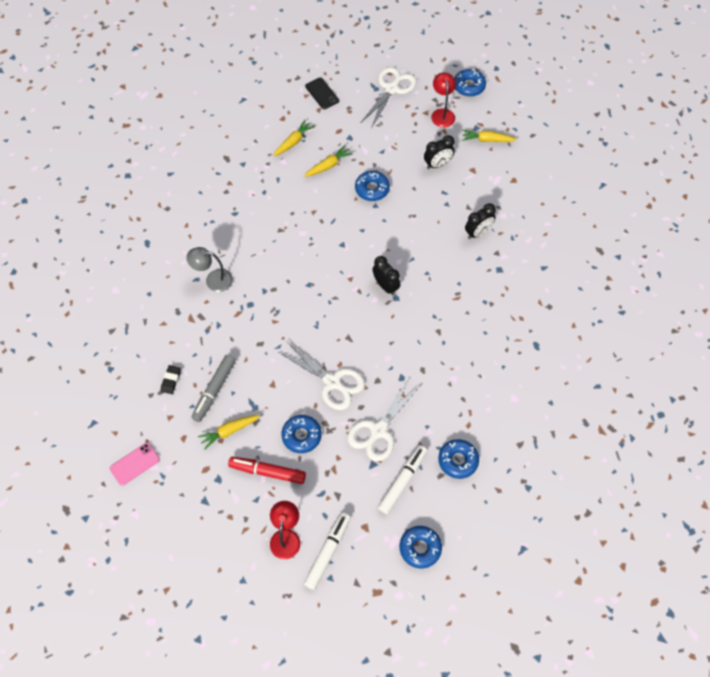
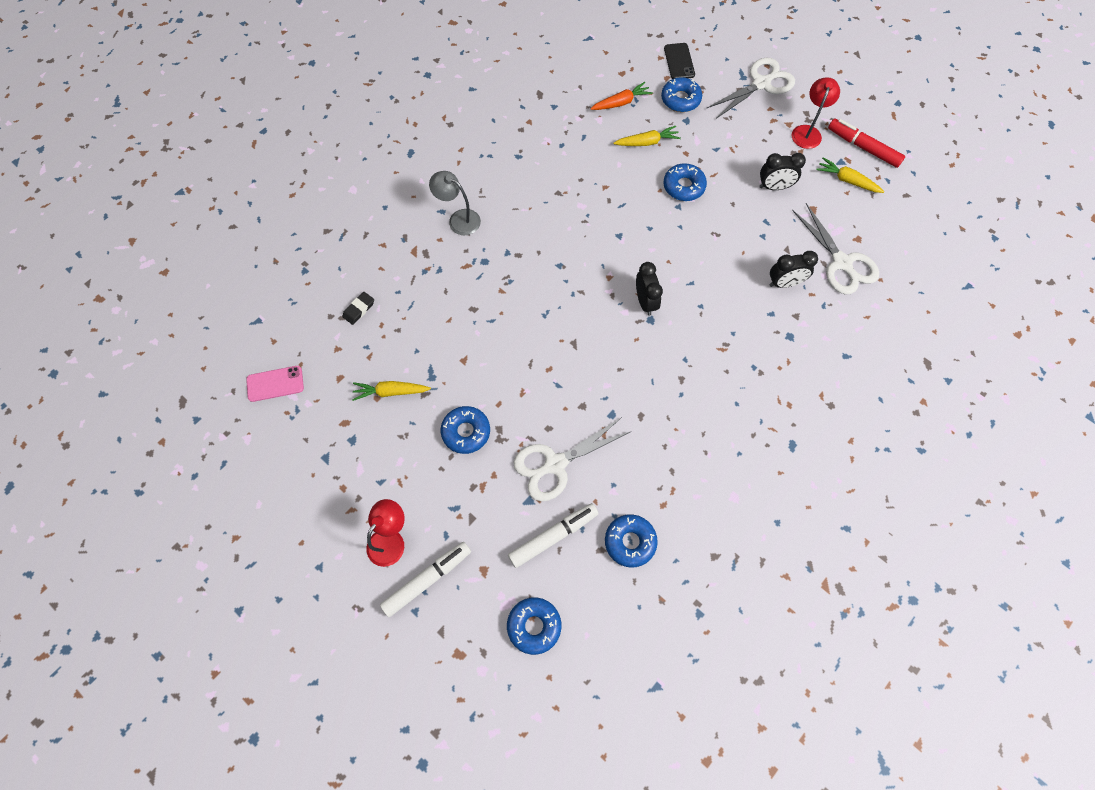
camera: 25 degrees right, 5 degrees up
grey marker [191,355,236,422] -> none
red marker [228,457,306,484] -> red marker moved to [828,119,905,168]
yellow carrot [273,120,315,156] -> orange carrot [590,82,653,110]
white scissors [279,341,365,410] -> white scissors moved to [792,203,879,295]
blue donut [455,69,486,97] -> blue donut moved to [661,77,702,112]

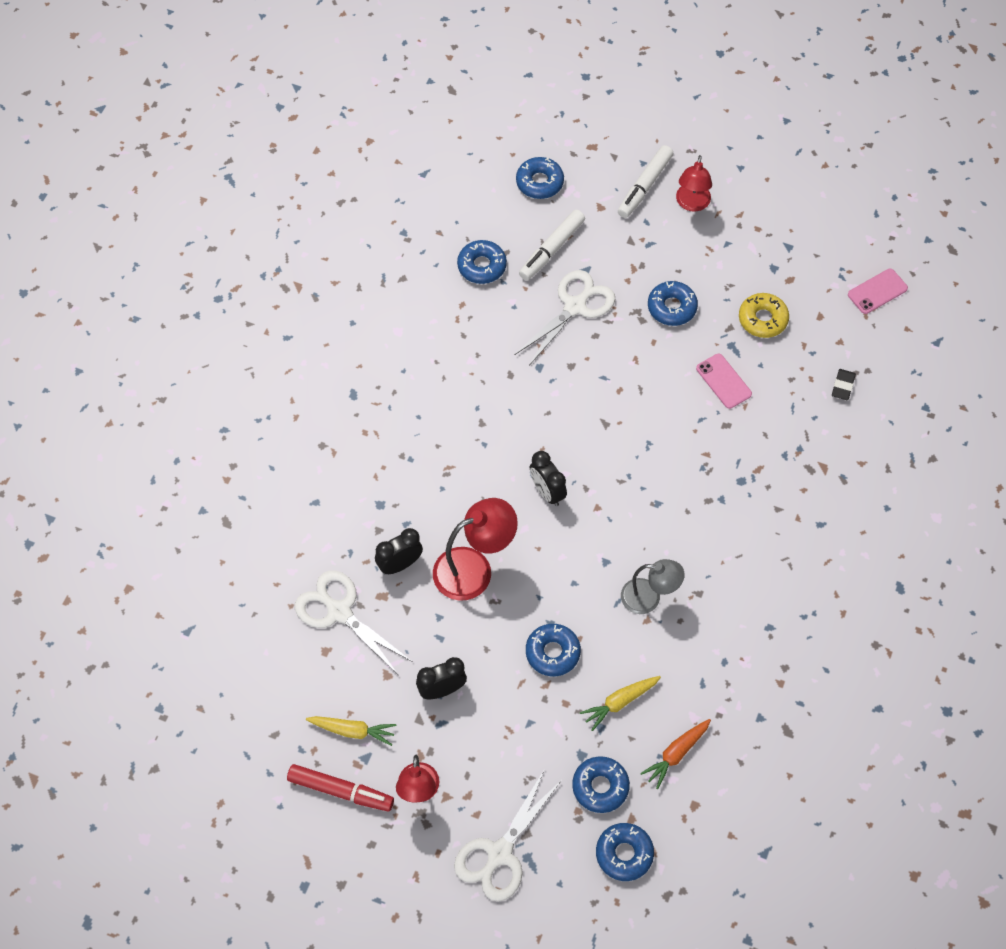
camera: 160 degrees right, 5 degrees down
yellow carrot [352,381,431,401] -> yellow donut [739,293,789,338]
grey lamp [429,171,481,235] -> grey lamp moved to [621,559,684,614]
black phone [664,43,695,79] -> blue donut [596,823,654,881]
none -> red lamp [433,498,518,601]
none -> pink phone [696,354,752,409]

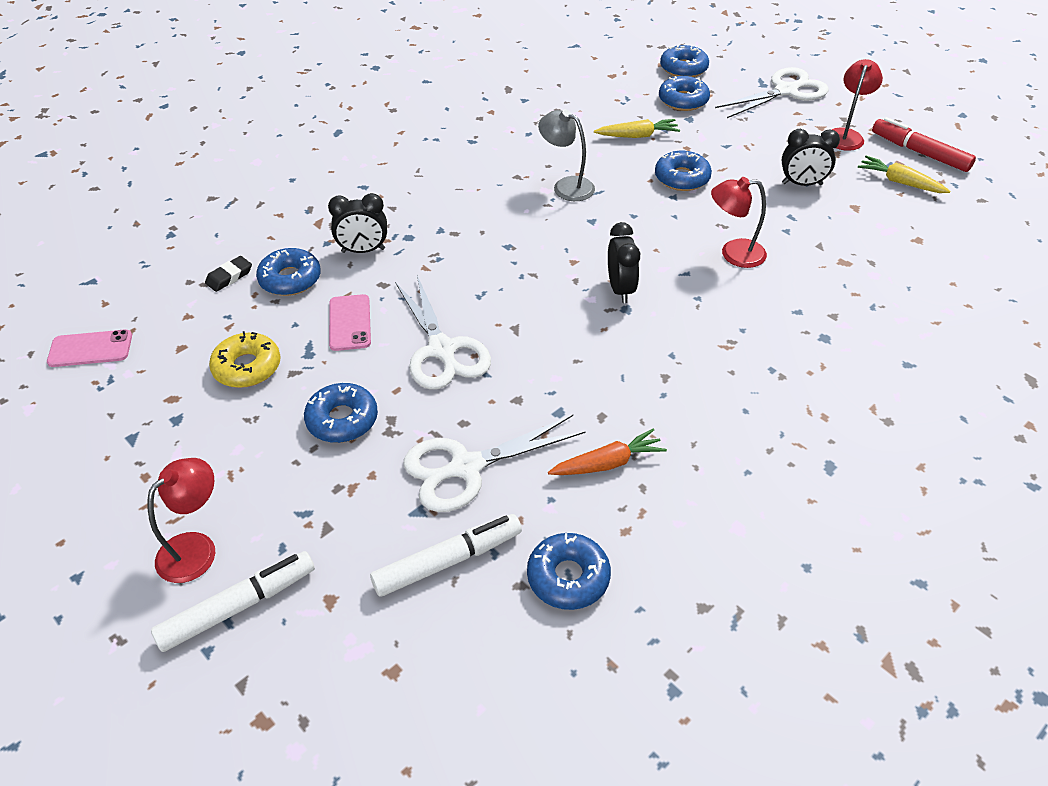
camera: 155 degrees left, 15 degrees down
white scissors [295,570,413,674] -> white scissors moved to [395,275,491,389]
black clock [375,528,423,574] -> black clock moved to [328,193,387,253]
red lamp [433,498,518,601] -> red lamp [711,177,767,268], size x0.67
blue donut [516,157,564,199] -> blue donut moved to [256,248,321,296]
orange carrot [640,719,711,789] -> orange carrot moved to [548,428,667,475]

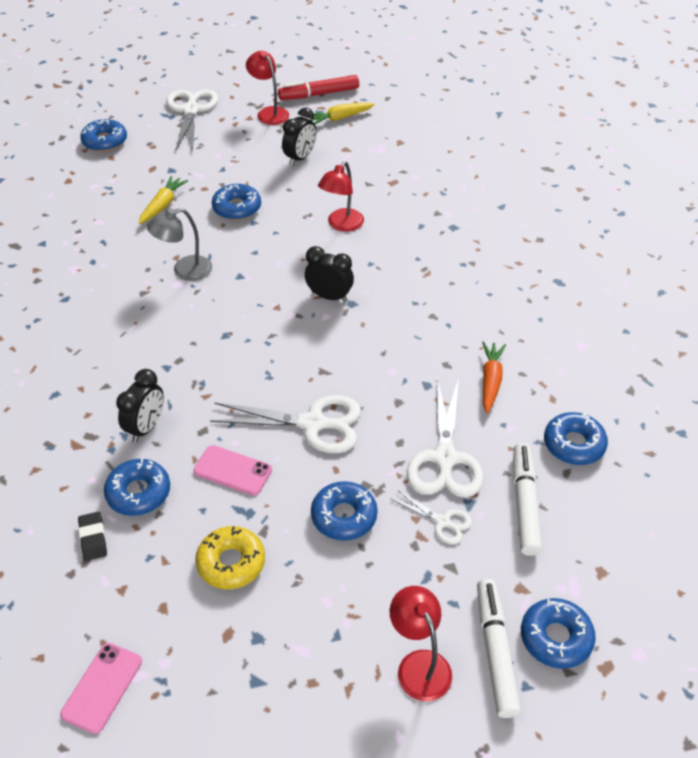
camera: 60 degrees left, 0 degrees up
blue donut [659,76,710,111] -> blue donut moved to [521,598,596,669]
none -> white scissors [391,490,472,544]

